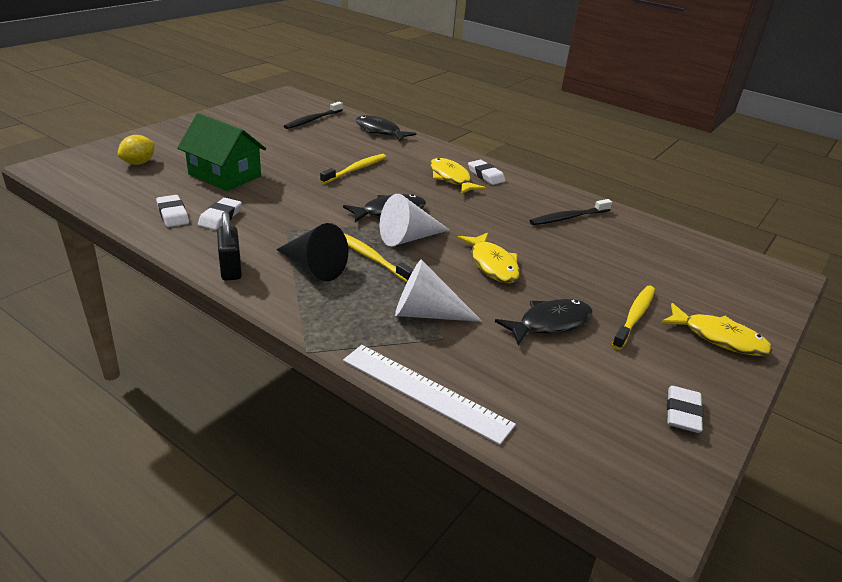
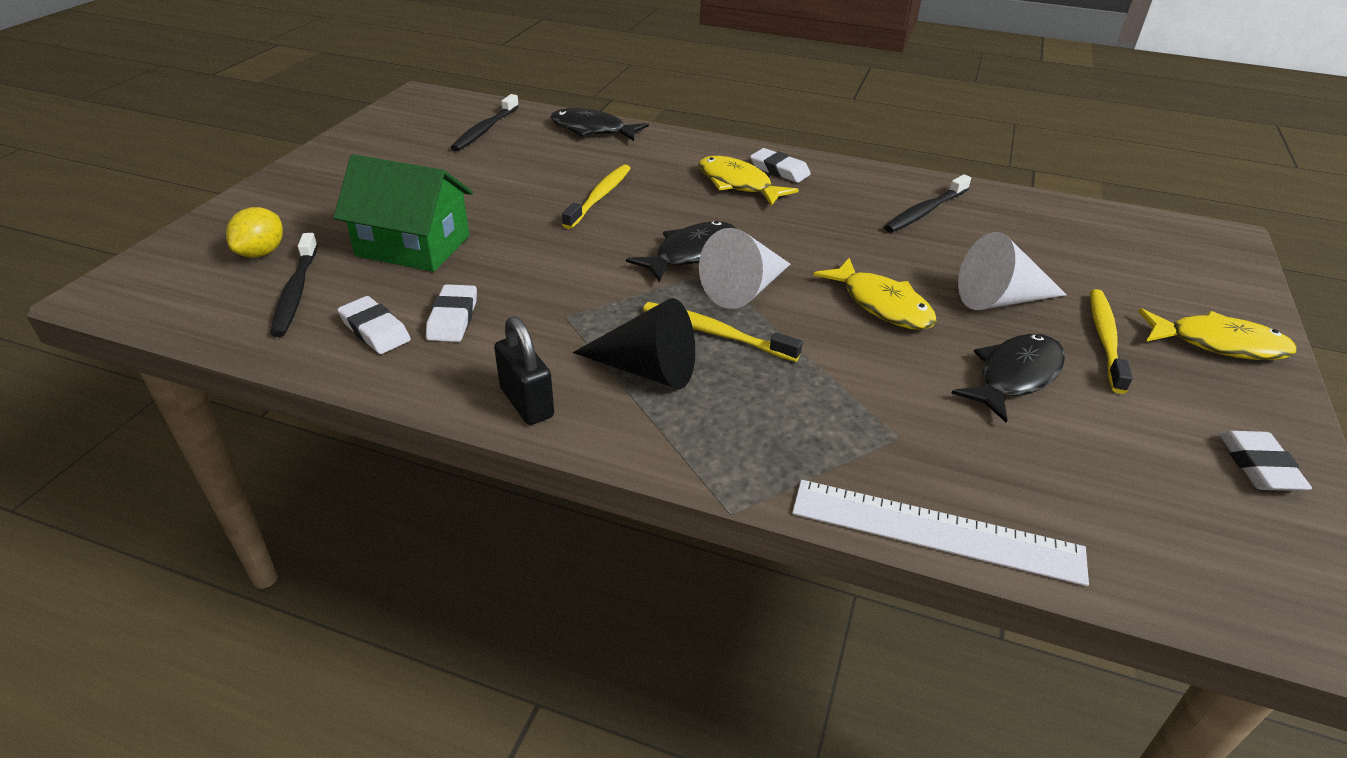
camera: 15 degrees left, 5 degrees up
white cone [395,260,482,322] -> white cone moved to [958,232,1067,310]
none -> black toothbrush [271,233,318,337]

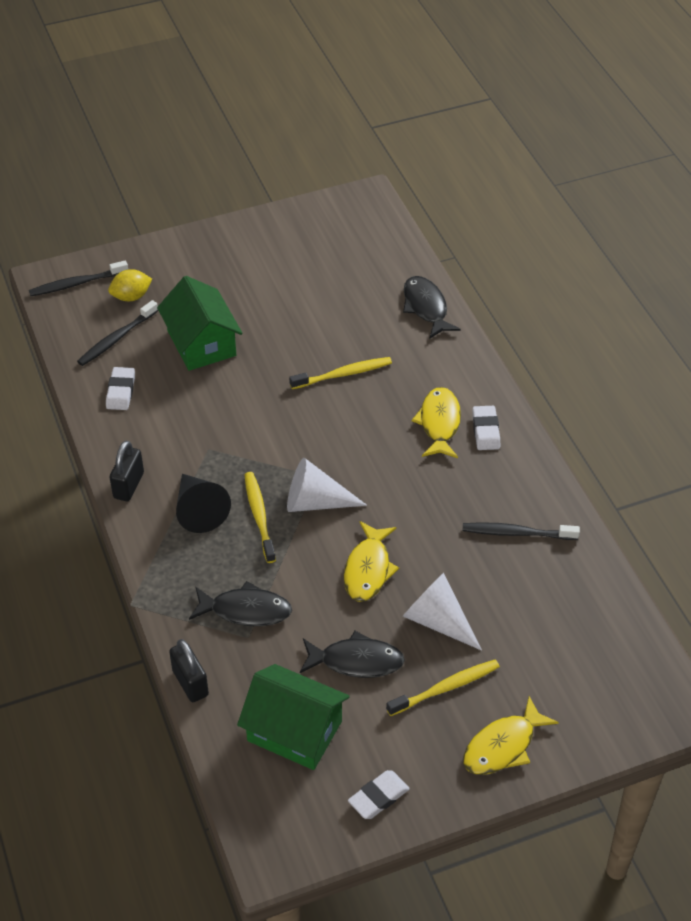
camera: 50 degrees right, 10 degrees up
white eraser [426,284,477,342] -> none
black toothbrush [450,94,519,151] -> black toothbrush moved to [29,261,128,296]
black fish [626,221,736,282] -> black fish moved to [189,581,292,626]
white ruler [792,480,1089,586] -> black padlock [169,639,209,702]
yellow fish [1138,308,1297,360] -> yellow fish turned 75 degrees clockwise [463,696,559,775]
none -> green house [237,664,350,770]

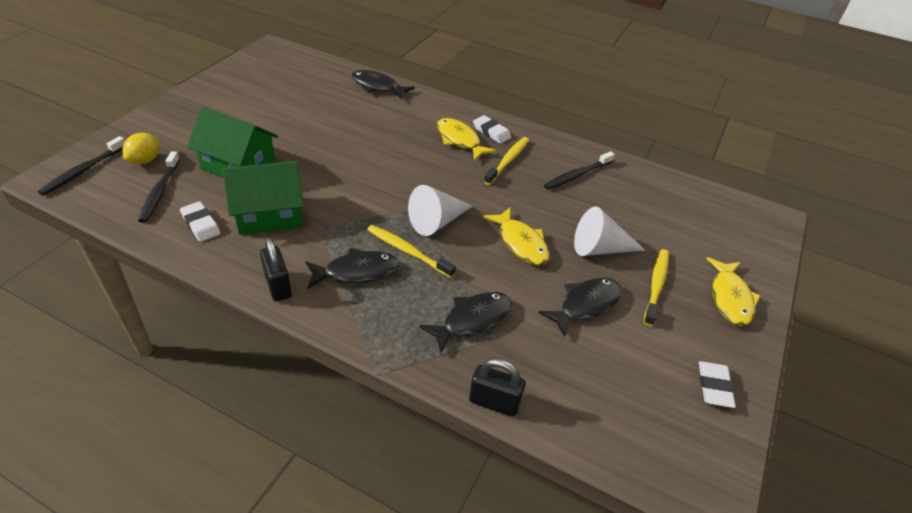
camera: 45 degrees left, 5 degrees down
black cone [176,474,231,533] -> black fish [305,248,400,289]
green house [237,664,350,770] -> green house moved to [222,161,304,235]
yellow toothbrush [289,357,392,389] -> yellow toothbrush moved to [484,137,529,185]

